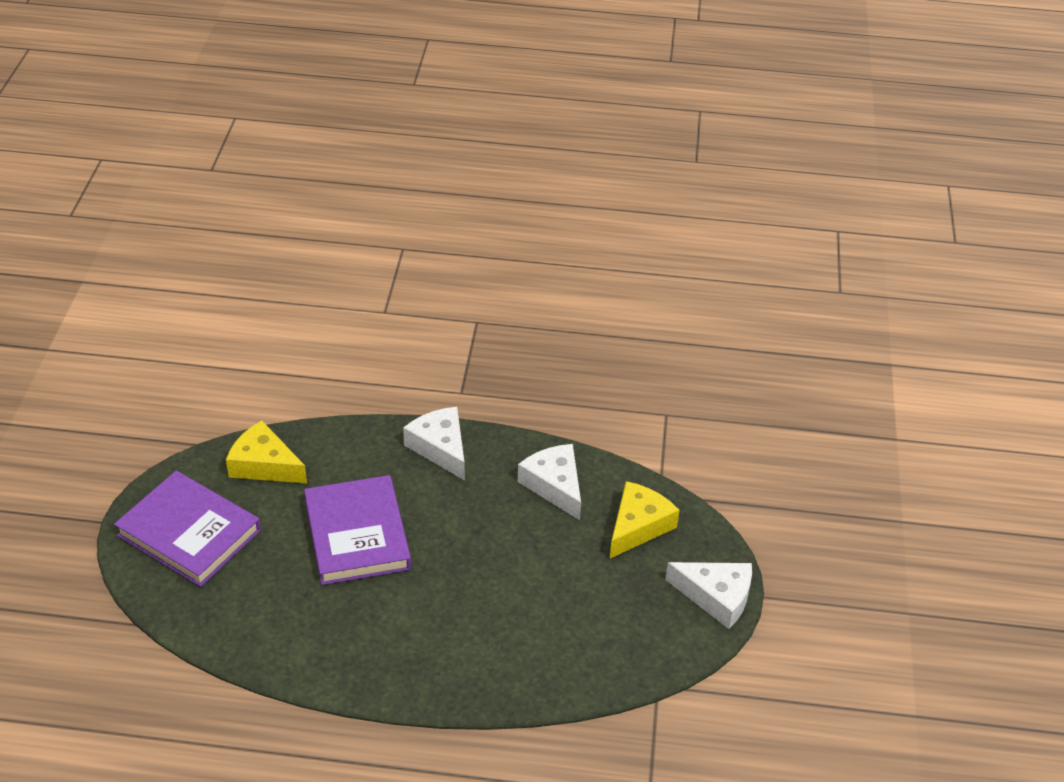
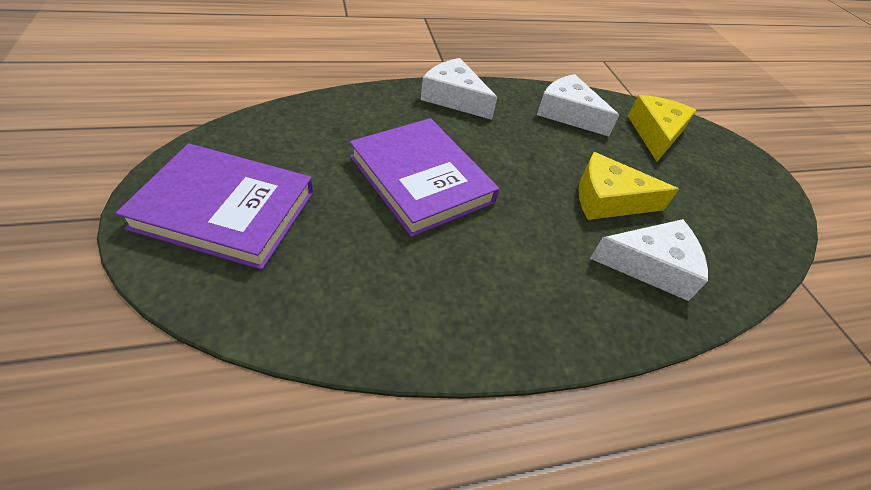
camera: 25 degrees left, 5 degrees up
yellow cheese [226,421,307,483] -> yellow cheese moved to [578,152,679,220]
white cheese [665,562,752,629] -> white cheese moved to [590,219,708,301]

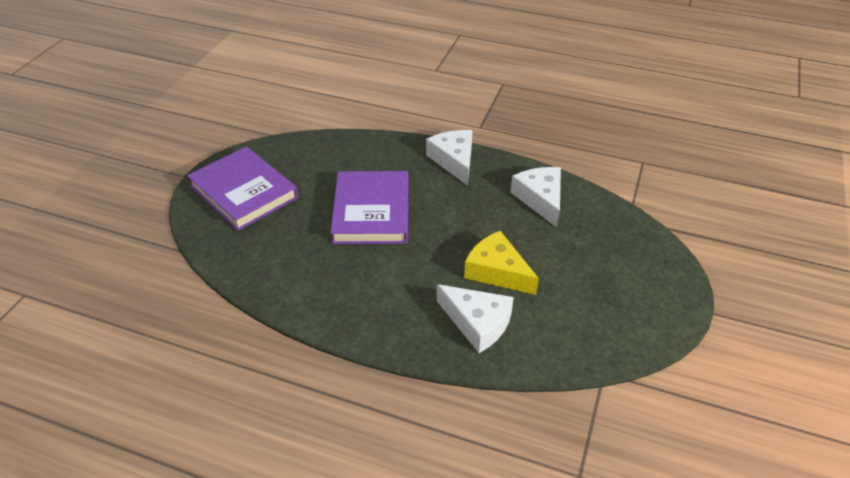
camera: 40 degrees right, 5 degrees down
yellow cheese [628,95,696,162] -> none

